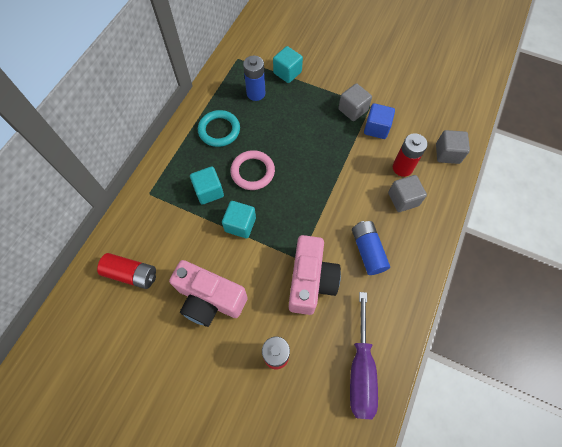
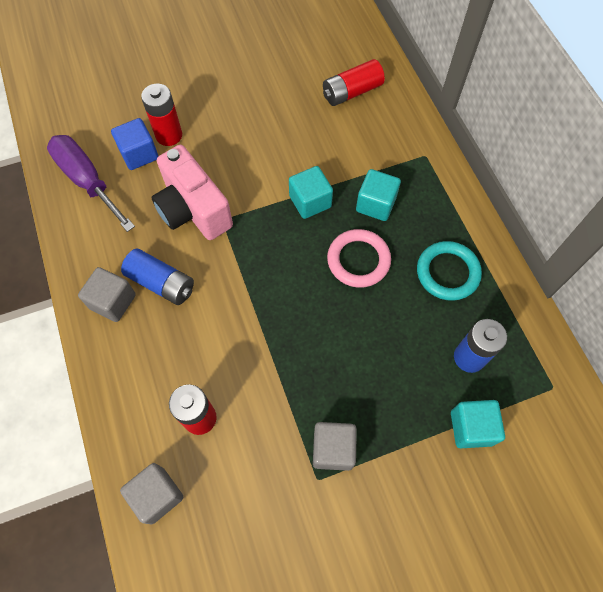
camera: 135 degrees right, 0 degrees up
pink camera [169,260,248,327] -> none
blue cube [364,103,395,139] -> blue cube moved to [111,118,158,170]
grey cube [388,175,427,212] -> grey cube moved to [78,267,136,322]

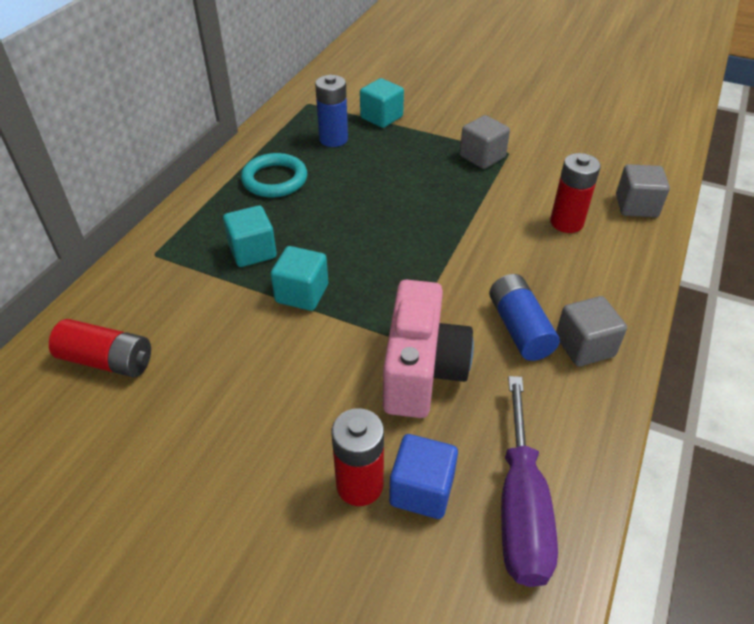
camera: 135 degrees left, 20 degrees down
pink ring [327,229,391,288] -> none

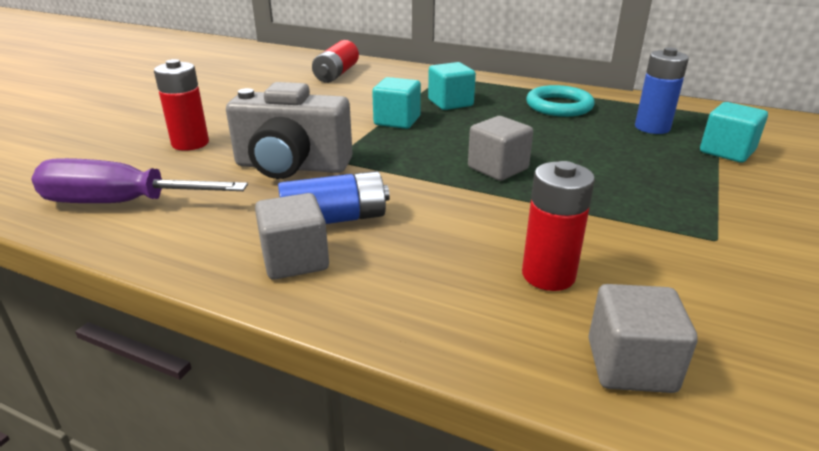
camera: 90 degrees right, 15 degrees down
pink camera [383,280,474,418] -> grey camera [226,82,353,179]
blue cube [389,434,458,519] -> none
grey cube [460,115,510,169] -> grey cube moved to [468,116,533,181]

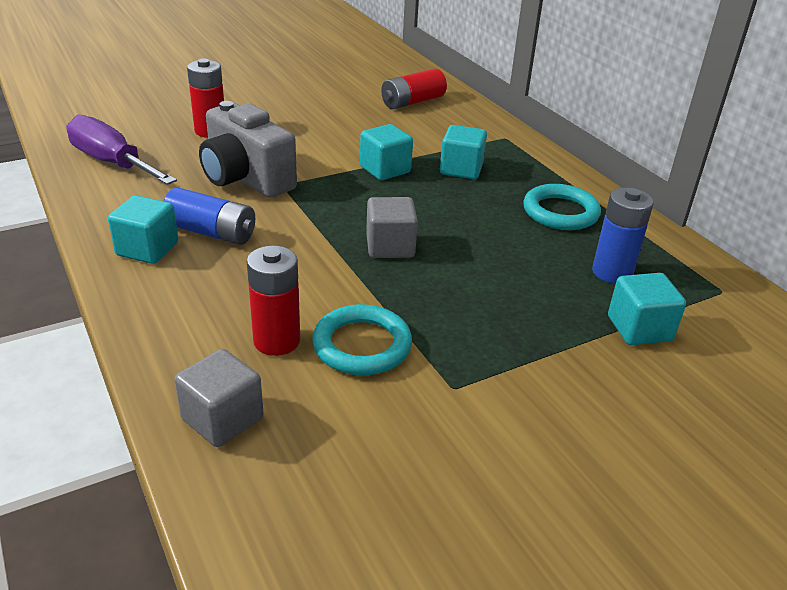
camera: 35 degrees right, 5 degrees up
grey cube [255,193,329,280] -> turquoise cube [108,195,178,264]
none -> turquoise ring [312,304,412,375]

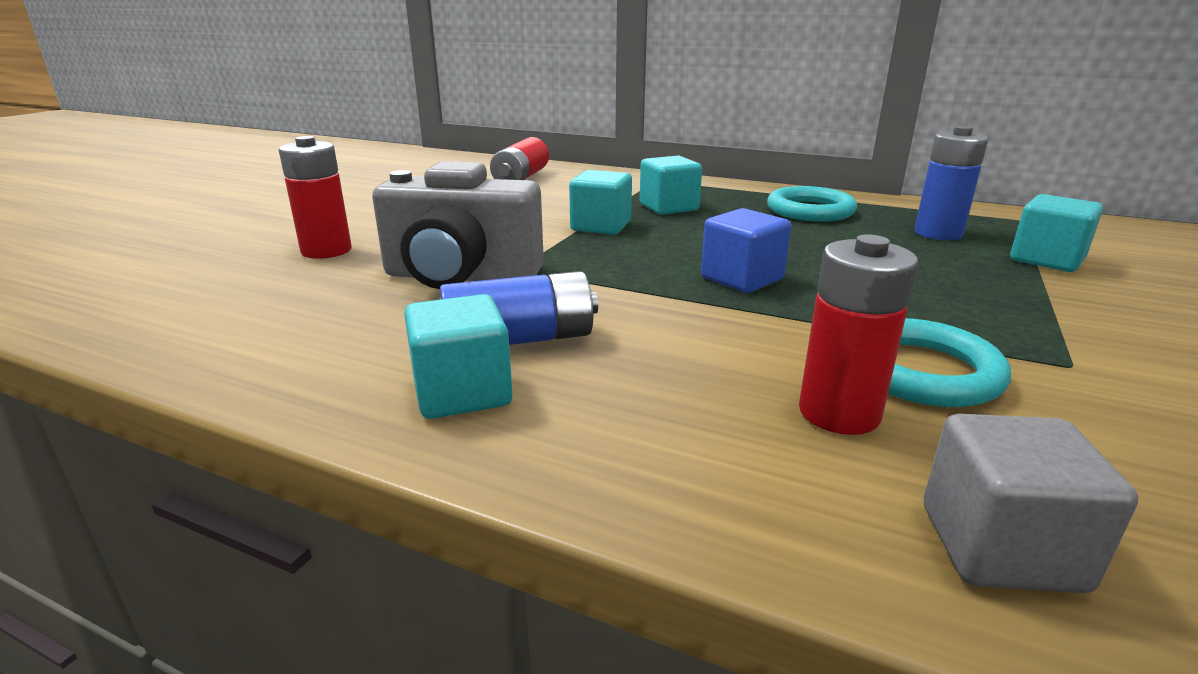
camera: 35 degrees left, 10 degrees down
purple screwdriver [66,114,177,185] -> none
grey cube [366,197,418,258] -> blue cube [701,208,791,293]

